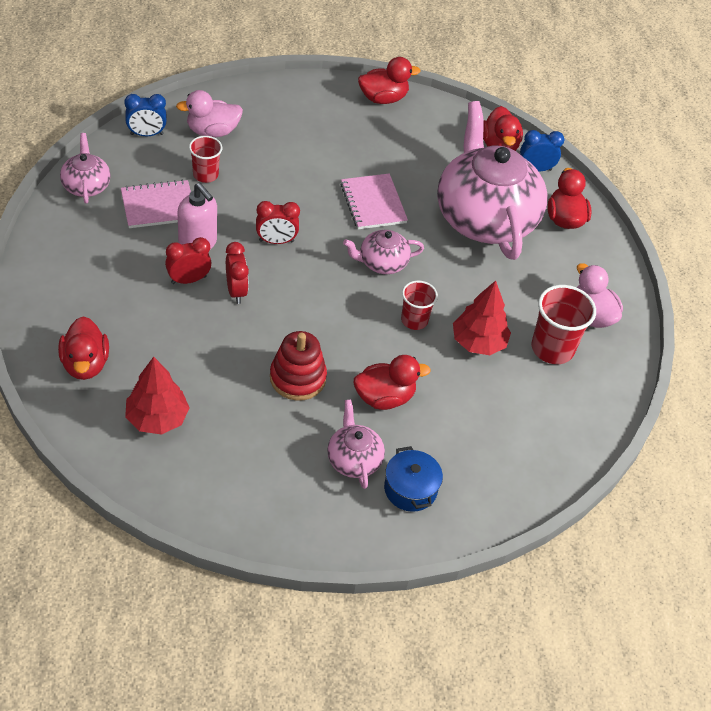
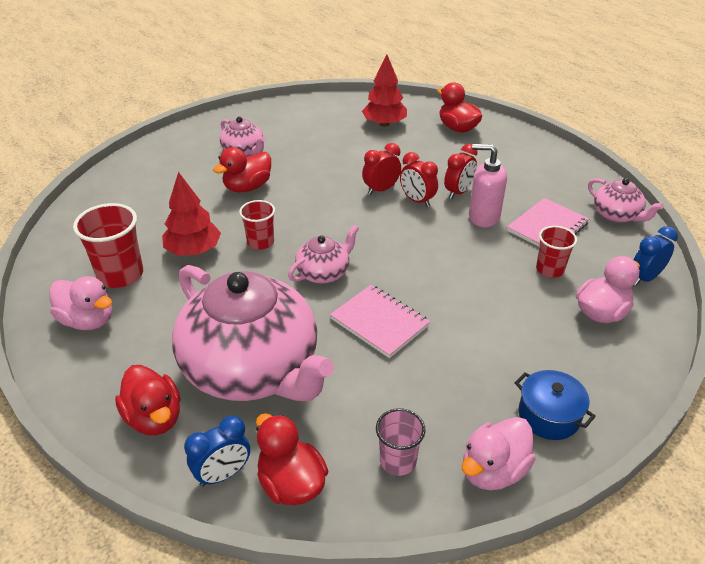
camera: 155 degrees right, 10 degrees down
red clock [256,201,300,244] -> red clock moved to [362,143,401,195]
red stacking toy [270,331,327,401] -> none
red duck [358,57,421,104] -> pink duck [462,417,536,490]
blue pot [384,446,443,512] -> blue pot moved to [514,370,596,440]
none -> pink cup [376,408,425,476]

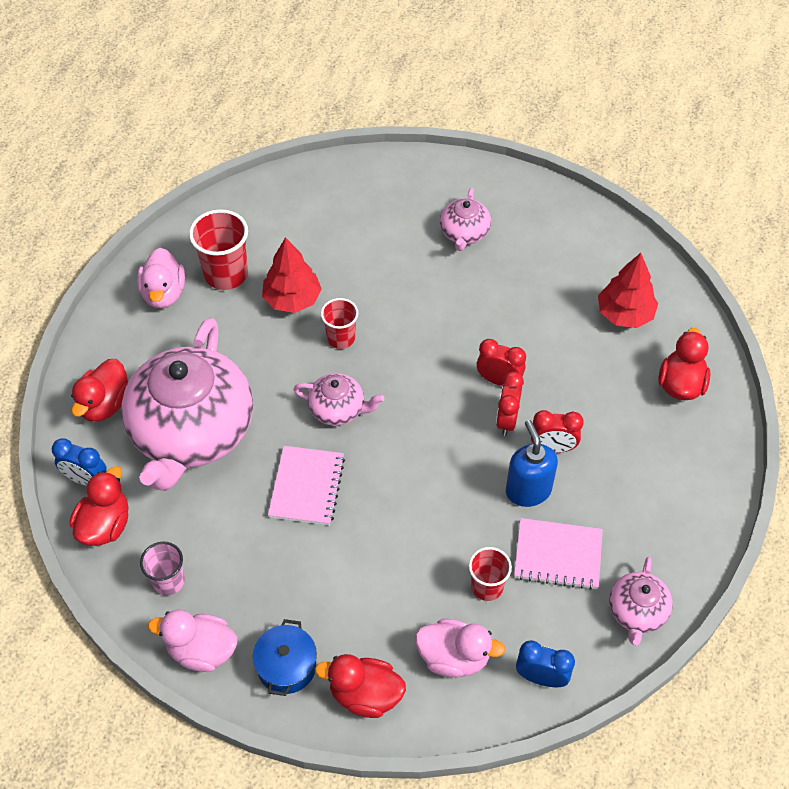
camera: 55 degrees right, 15 degrees up
red duck [213,147,271,192] -> red duck moved to [315,654,406,718]
pink soap dispenser [469,144,507,227] -> blue soap dispenser [506,420,558,507]

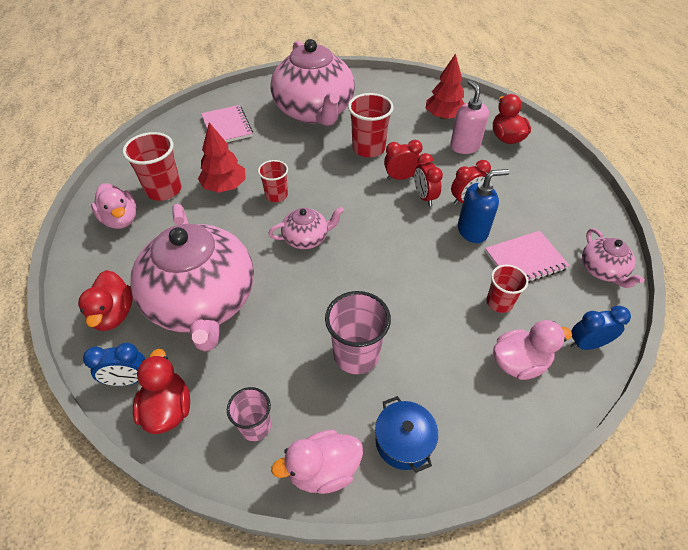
camera: 30 degrees left, 5 degrees down
pink notebook [268,446,345,526] -> pink notebook moved to [201,105,253,142]
red duck [315,654,406,718] -> none
pink teapot [440,188,491,251] -> pink teapot [270,39,355,126], size x2.24
blue soap dispenser [506,420,558,507] -> blue soap dispenser turned 120 degrees clockwise [458,169,510,243]
none -> pink cup [325,291,391,374]
none -> red cup [348,93,394,158]
none -> pink soap dispenser [450,80,489,154]

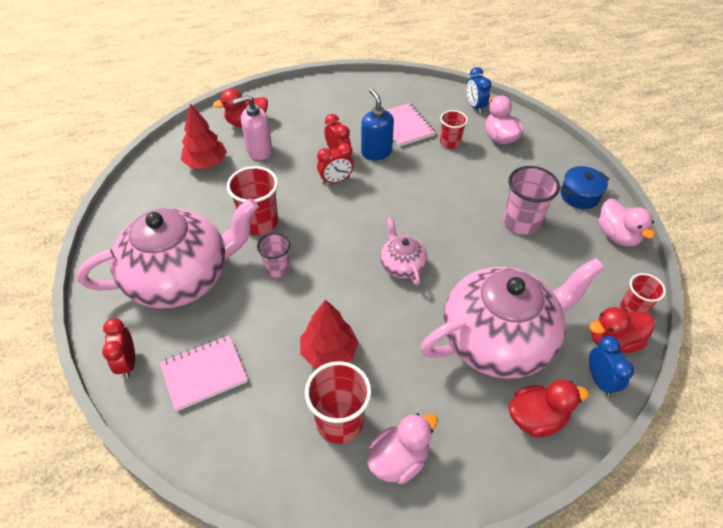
camera: 95 degrees left, 0 degrees up
pink cup [227,387,271,441] -> pink cup moved to [257,233,290,278]
red cup [258,160,288,202] -> red cup moved to [620,273,666,313]
red clock [384,140,423,180] -> red clock moved to [102,318,135,378]
pink teapot [582,228,645,288] -> none

